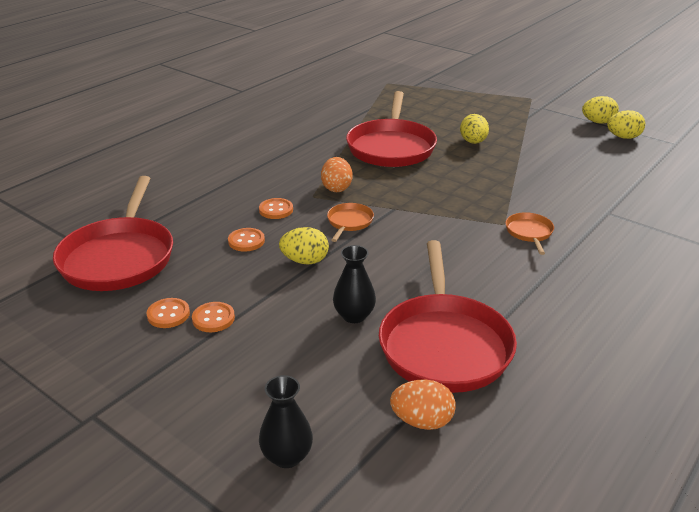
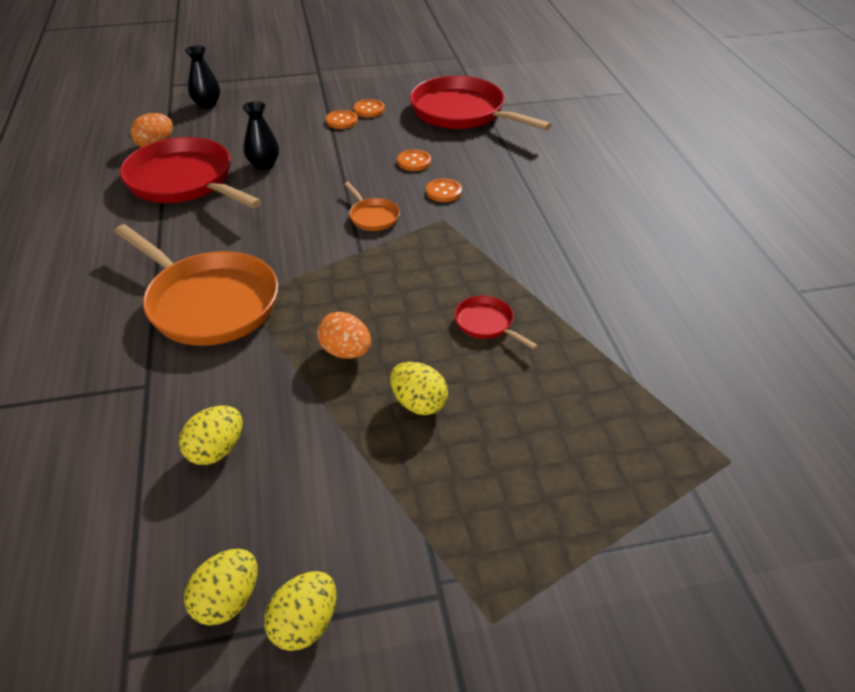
camera: 130 degrees right, 10 degrees up
yellow egg [279,227,329,265] -> yellow egg moved to [179,406,243,465]
orange egg [321,157,352,192] -> orange egg moved to [317,312,371,359]
red pan [346,91,437,167] -> red pan [454,296,538,349], size x0.44
orange pan [506,212,554,255] -> orange pan [114,224,278,346], size x2.27

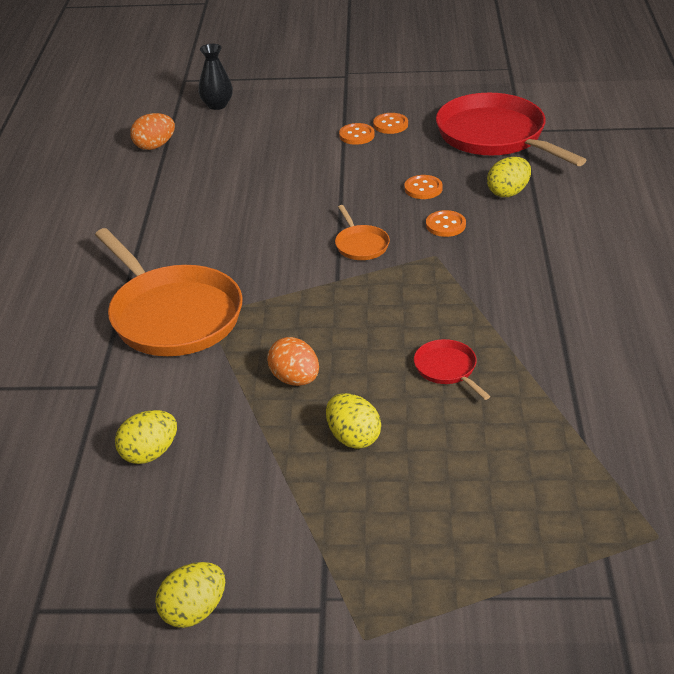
camera: 15 degrees right, 5 degrees down
red pan [120,137,262,208] -> none
yellow egg [184,549,257,625] -> yellow egg moved to [487,157,531,197]
black vase [243,101,279,170] -> none

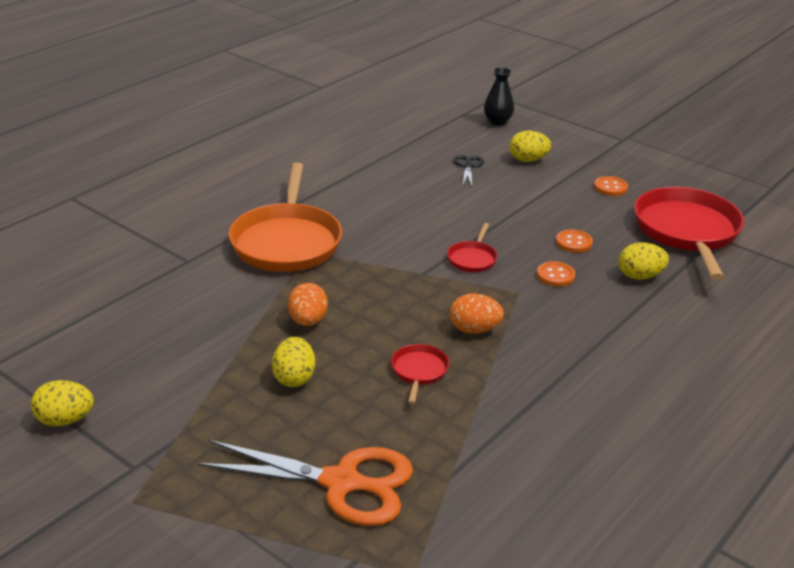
camera: 35 degrees right, 5 degrees down
yellow egg [115,410,177,464] -> yellow egg moved to [509,131,551,162]
orange egg [130,113,175,150] -> orange egg moved to [450,294,504,334]
orange pan [335,205,390,260] -> red pan [447,223,497,272]
orange button [339,123,375,145] -> none
none -> orange scissors [197,440,413,526]
none -> black scissors [453,155,484,186]

